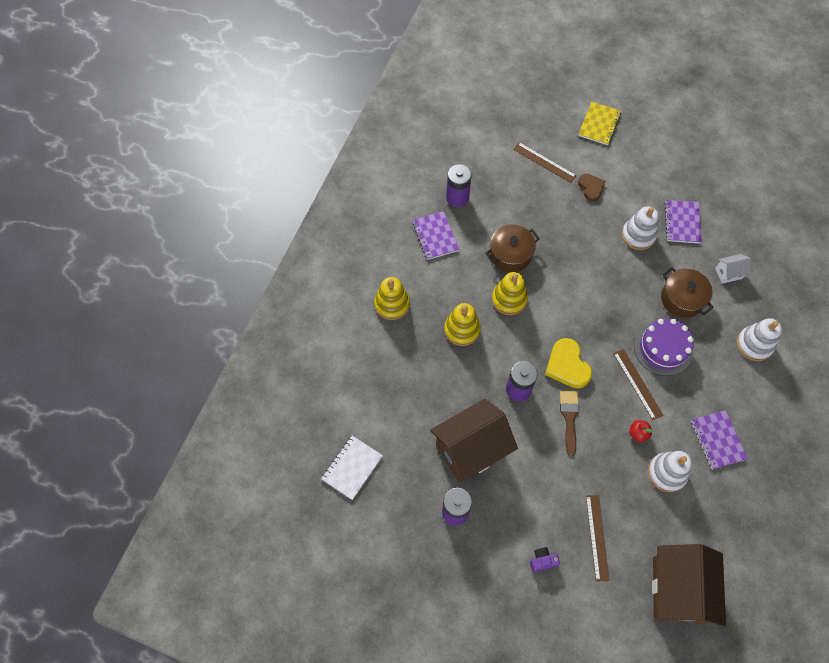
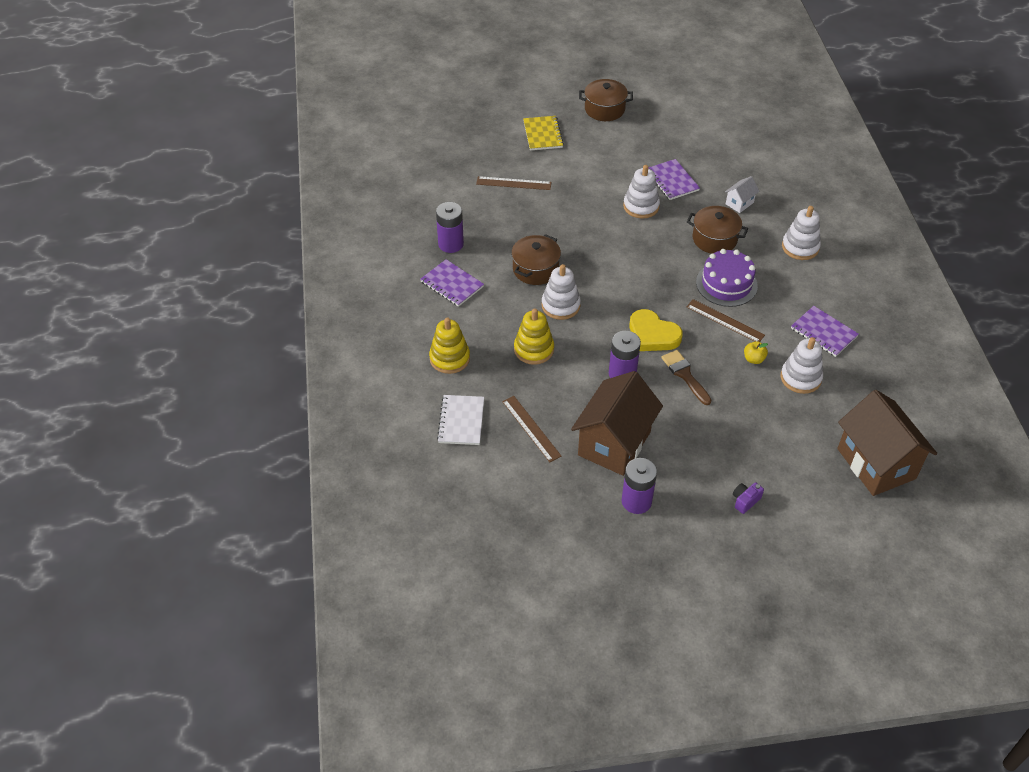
camera: 30 degrees left, 15 degrees down
white notebook [321,436,383,500] -> white notebook moved to [437,395,484,445]
yellow stacking toy [492,272,528,315] -> white stacking toy [542,264,581,320]
brown heart [578,174,605,202] -> none
brown ruler [586,495,610,582] -> brown ruler moved to [502,396,561,462]
red apple [629,420,653,442] -> yellow apple [744,341,768,364]
none -> brown pot [579,79,633,121]

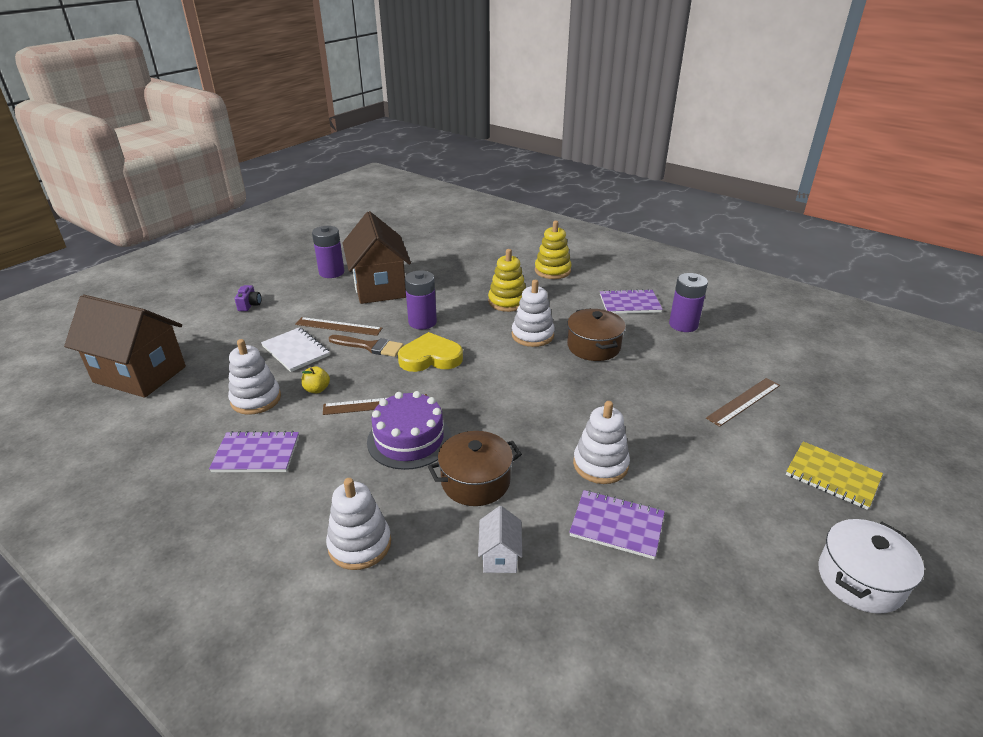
camera: 135 degrees right, 15 degrees down
white notebook [437,395,484,445] -> white notebook moved to [261,327,330,372]
brown ruler [502,396,561,462] -> brown ruler moved to [295,317,382,336]
brown pot [579,79,633,121] -> white pot [818,519,924,614]

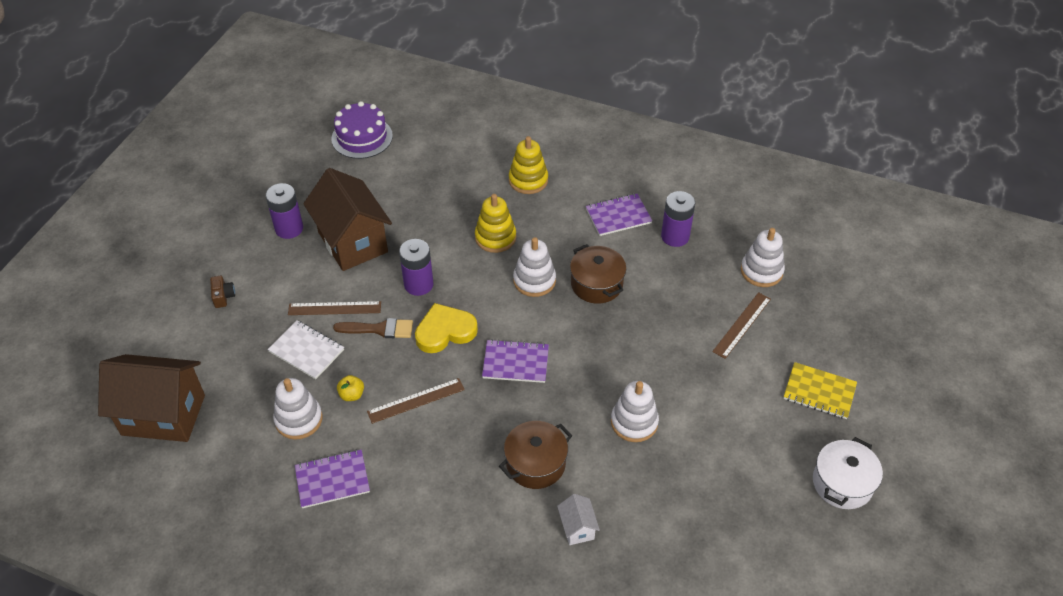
camera: 15 degrees left, 15 degrees up
purple camera [235,285,261,311] -> brown camera [210,276,235,308]
white stacking toy [326,478,391,570] -> white stacking toy moved to [741,228,785,287]
purple cake [367,391,451,470] -> purple cake moved to [331,101,393,159]
purple notebook [569,490,665,559] -> purple notebook moved to [482,339,549,383]

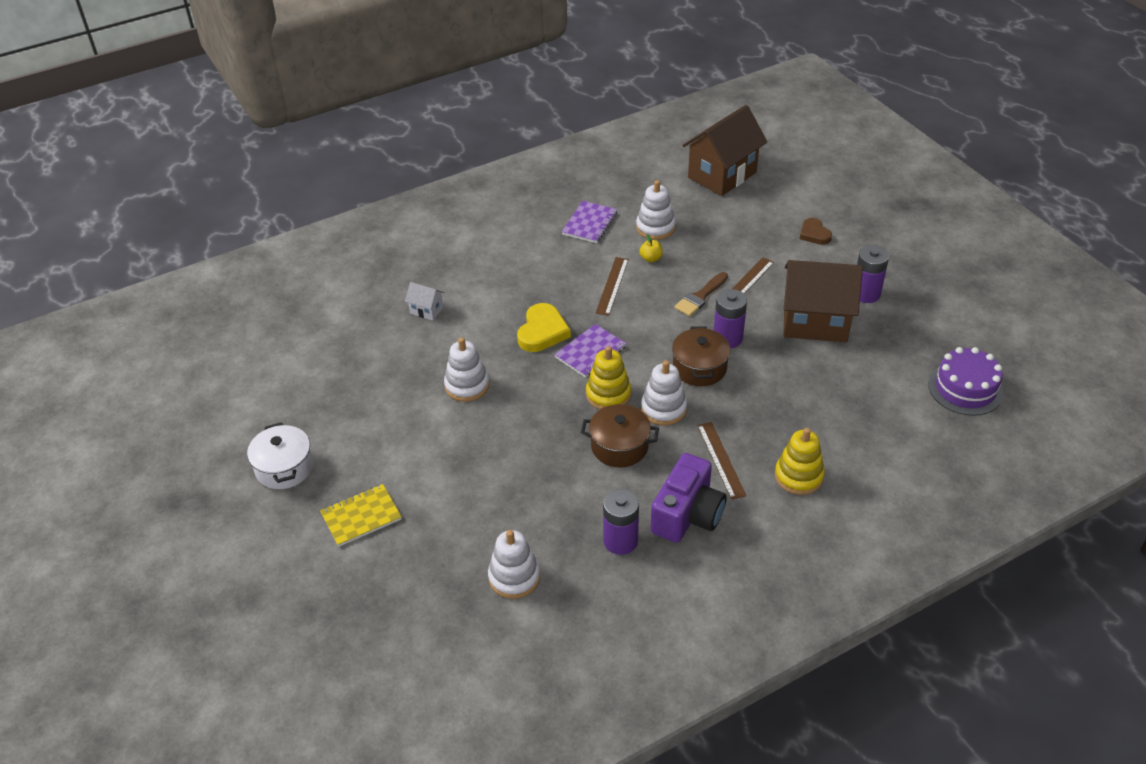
camera: 130 degrees right, 5 degrees down
brown camera [210,276,235,308] -> brown heart [800,218,832,245]
white notebook [268,320,344,379] -> none
yellow heart [415,303,478,353] -> yellow heart moved to [517,303,571,352]
yellow stacking toy [475,194,516,253] -> yellow stacking toy moved to [586,346,631,409]
brown pot [499,421,572,489] -> brown pot moved to [672,326,731,386]
purple notebook [586,194,652,236] -> purple camera [651,453,727,543]
brown ruler [712,292,771,359] -> brown ruler moved to [697,422,746,500]

